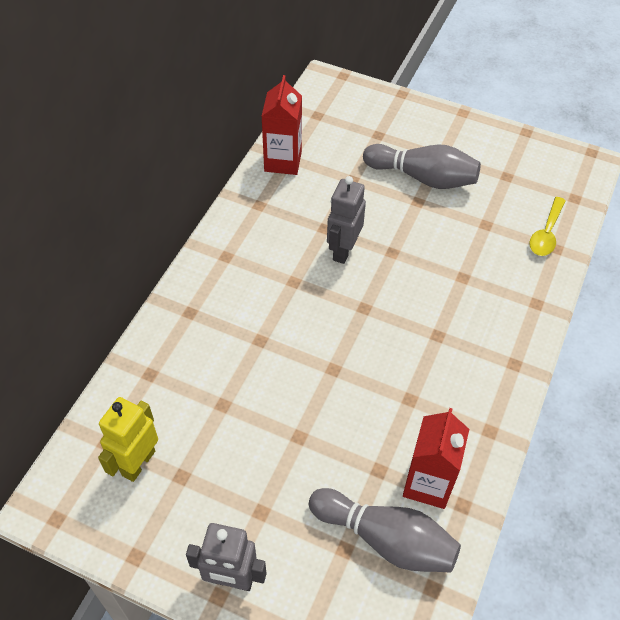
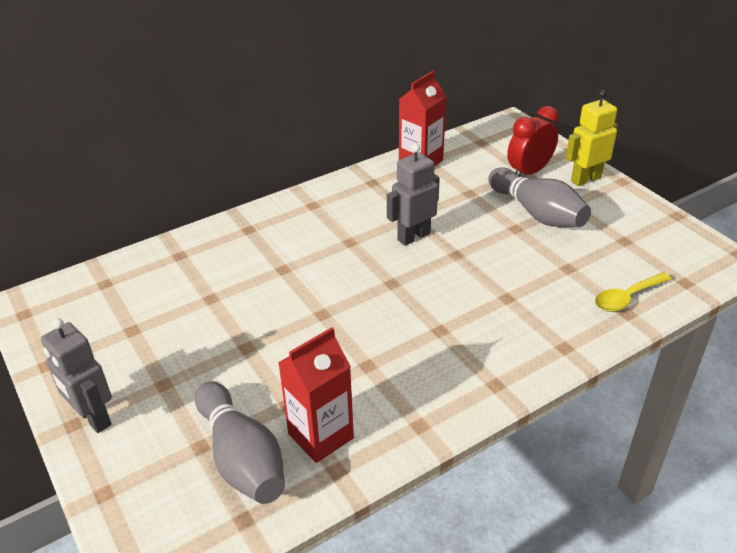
camera: 35 degrees right, 15 degrees down
yellow robot [98,397,158,482] -> yellow robot moved to [566,90,618,186]
none -> red clock [507,106,559,177]

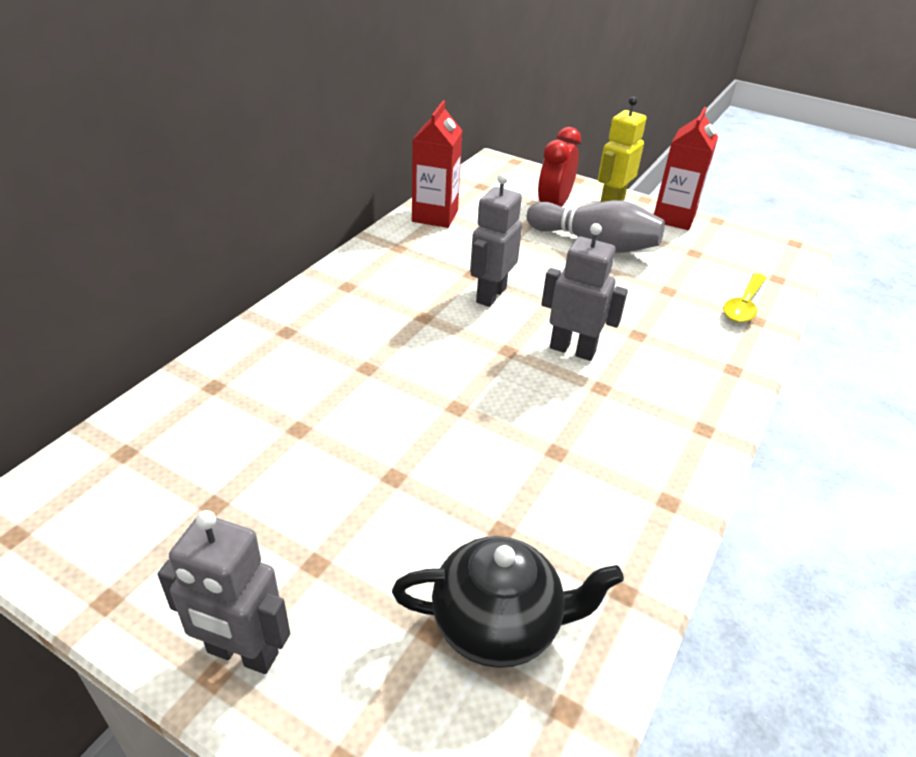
camera: 30 degrees left, 0 degrees up
grey bowling pin [195,381,285,504] -> black teapot [392,536,624,668]
red carton [278,327,354,463] -> red carton moved to [654,107,718,230]
none -> grey robot [541,223,628,361]

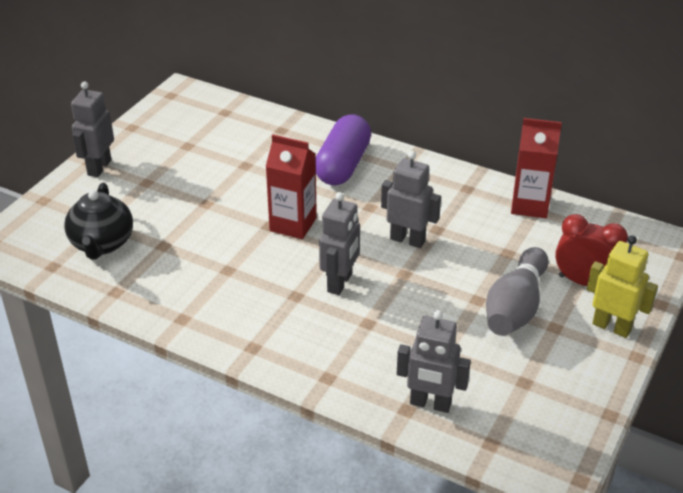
camera: 90 degrees right, 0 degrees up
red carton [654,107,718,230] -> red carton moved to [265,135,317,239]
yellow spoon [723,273,767,323] -> grey robot [397,310,471,413]
none -> purple capsule [315,114,371,185]

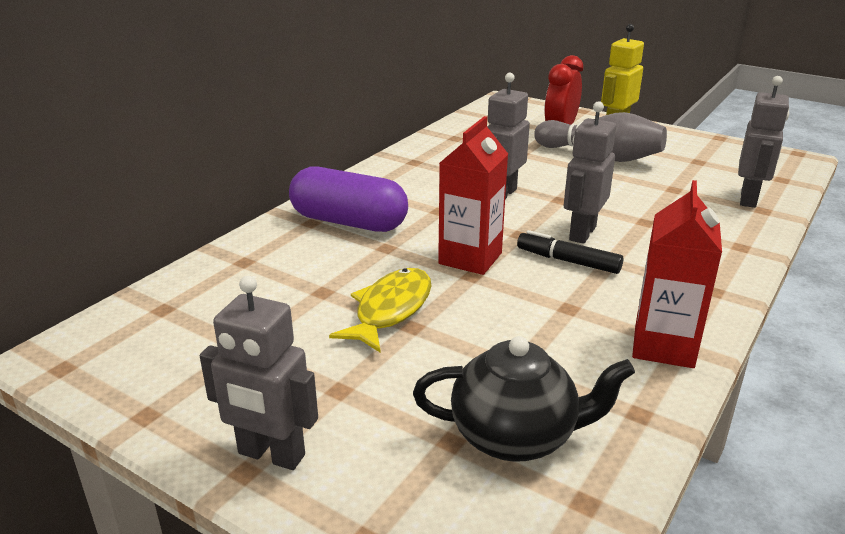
camera: 85 degrees left, 10 degrees down
grey robot [319,192,360,295] -> grey robot turned 90 degrees counterclockwise [564,101,616,244]
red carton [511,118,562,218] -> red carton moved to [632,180,722,368]
none -> yellow fish [329,268,431,353]
none -> black marker [517,230,623,274]

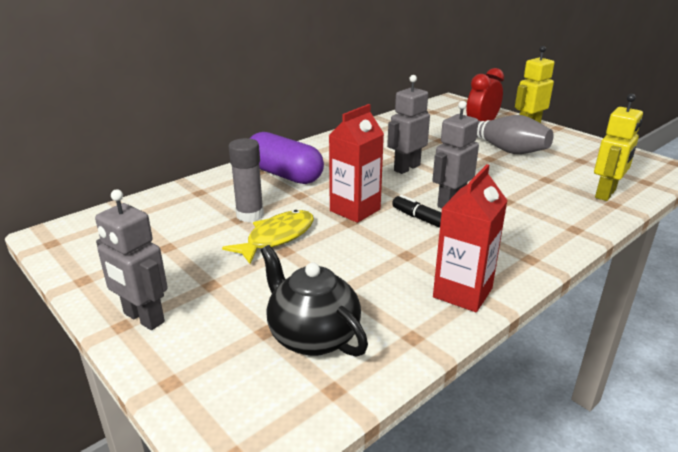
camera: 15 degrees right, 0 degrees up
black teapot [413,336,635,462] -> black teapot turned 150 degrees counterclockwise [260,245,368,357]
grey robot [738,76,789,208] -> yellow robot [594,94,643,201]
none -> grey glue stick [229,138,264,222]

